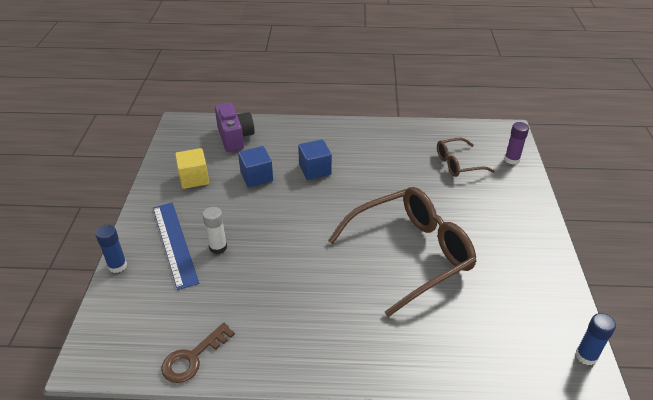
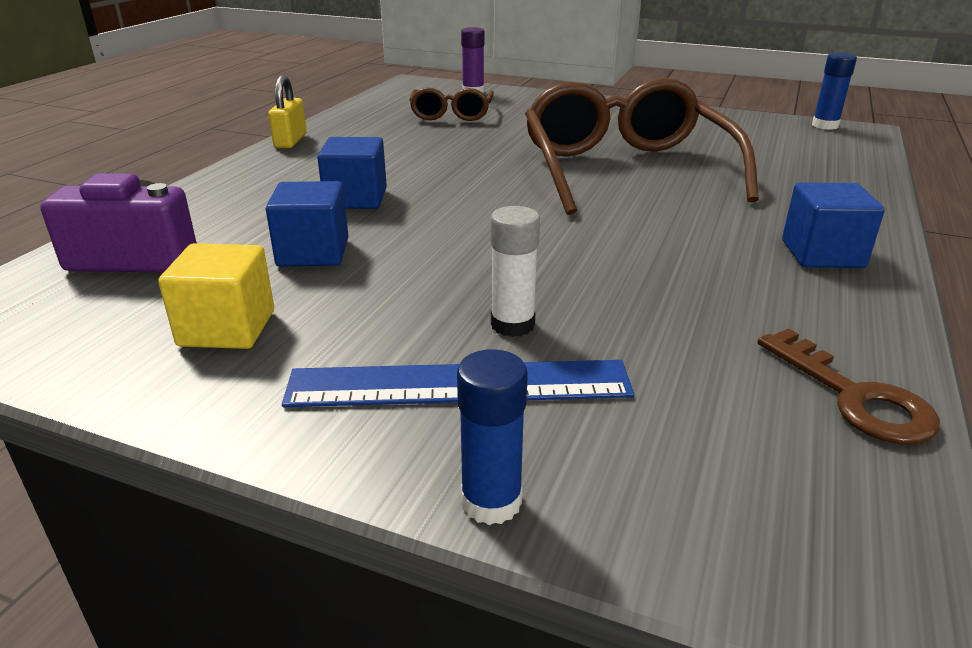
camera: 70 degrees left, 10 degrees down
none -> yellow padlock [268,76,307,148]
none -> blue cube [782,182,885,268]

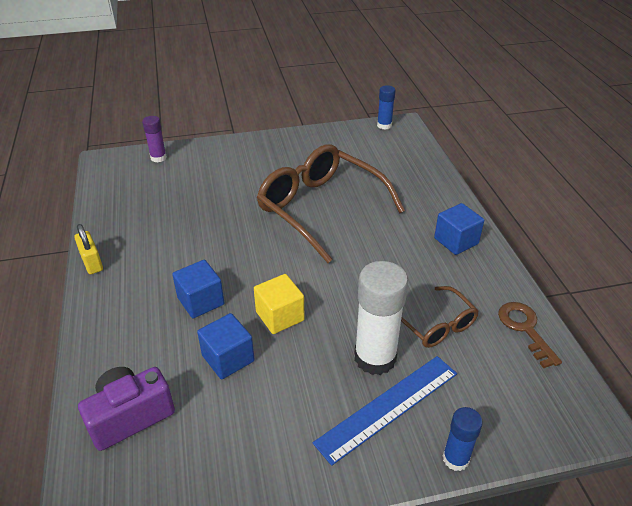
camera: 35 degrees left, 10 degrees up
yellow cube [158,243,274,349] -> yellow cube moved to [254,274,305,334]
brown glasses [409,87,494,121] -> brown glasses moved to [401,286,479,348]
white glue stick [490,206,540,337] -> white glue stick [354,261,408,375], size x1.84
brown key [758,328,940,444] -> brown key turned 135 degrees counterclockwise [498,302,562,368]

